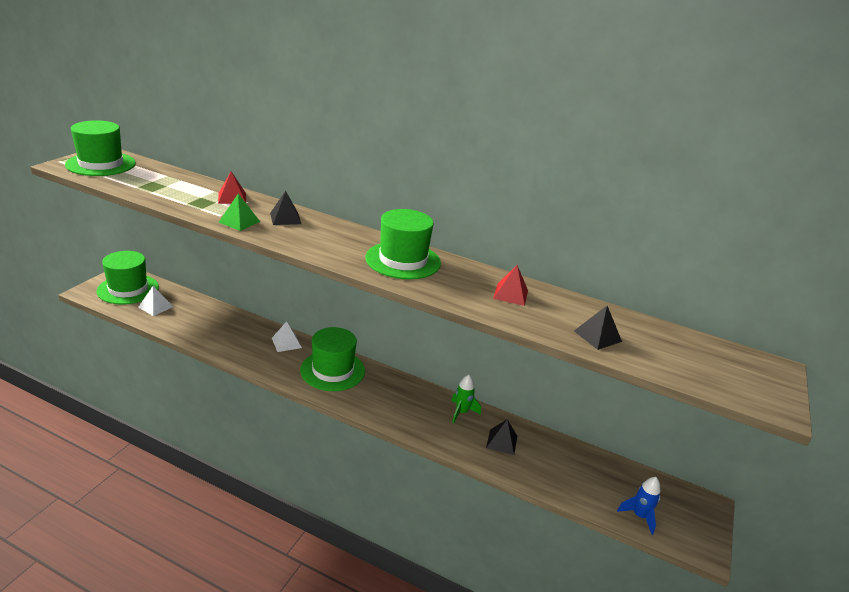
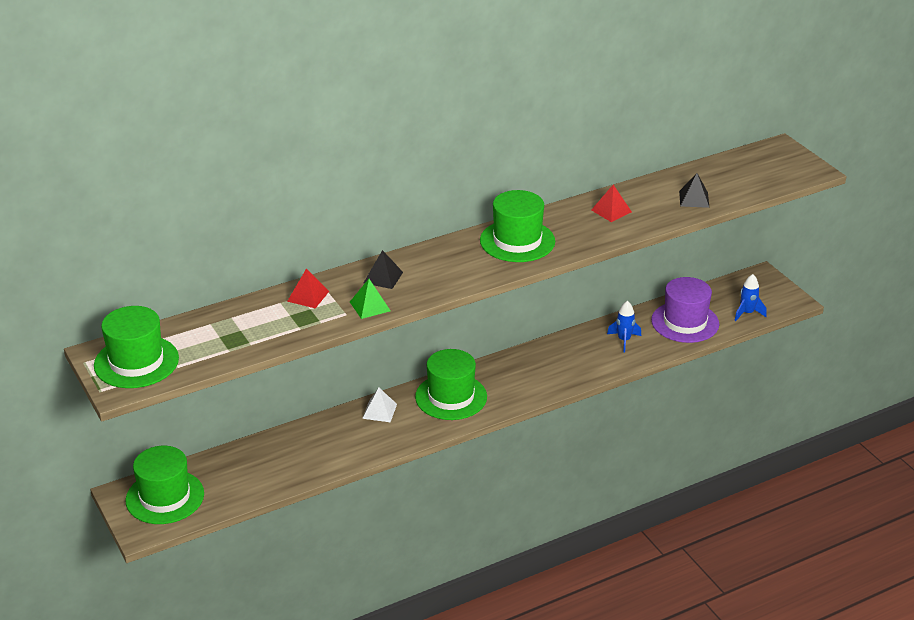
camera: 50 degrees left, 5 degrees up
white pyramid [138,286,173,316] -> none
green rocket [451,375,481,424] -> none
black pyramid [486,419,517,455] -> blue rocket [607,301,641,353]
none -> purple hat [651,277,719,343]

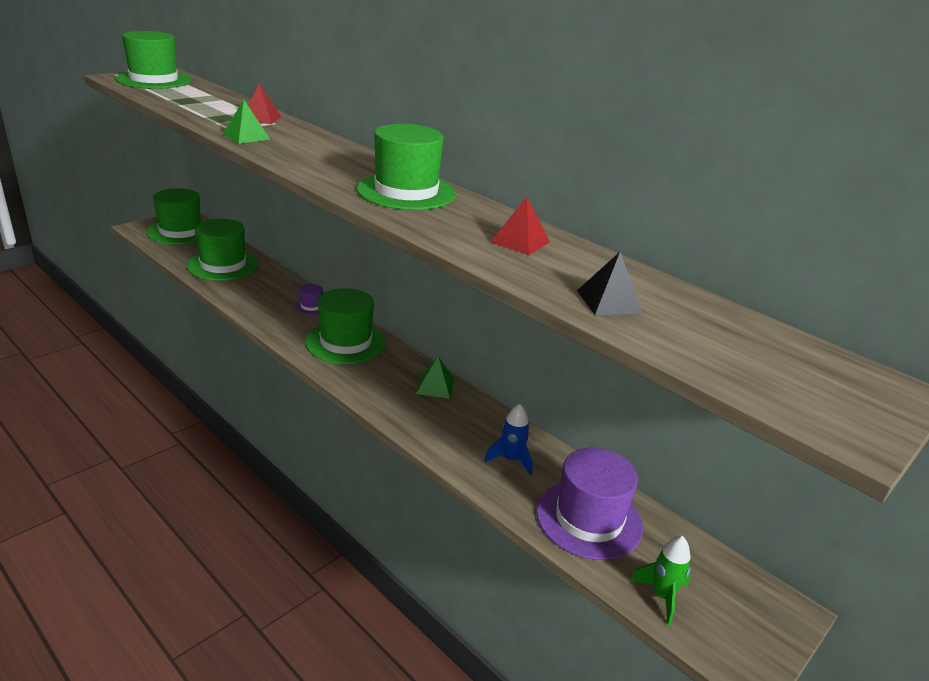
camera: 70 degrees right, 5 degrees down
white pyramid [362,388,397,422] -> purple hat [295,284,323,315]
black pyramid [364,250,403,289] -> none
blue rocket [734,274,767,321] -> green rocket [630,536,691,625]
none -> green hat [187,219,259,281]
none -> green pyramid [416,356,455,399]

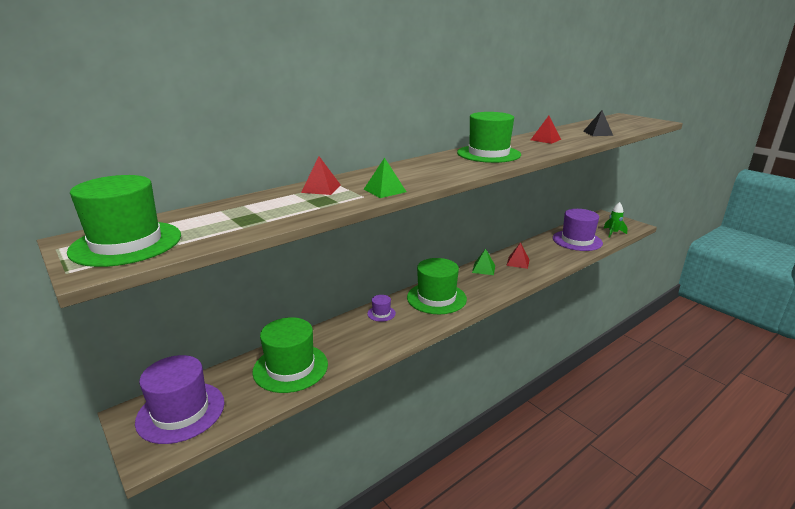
camera: 80 degrees left, 5 degrees down
green hat [146,188,203,245] -> purple hat [135,355,224,444]
blue rocket [484,404,533,476] -> none
none -> red pyramid [506,242,530,269]

